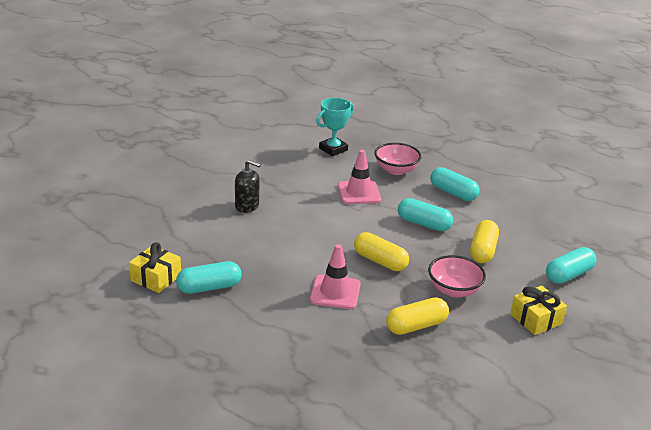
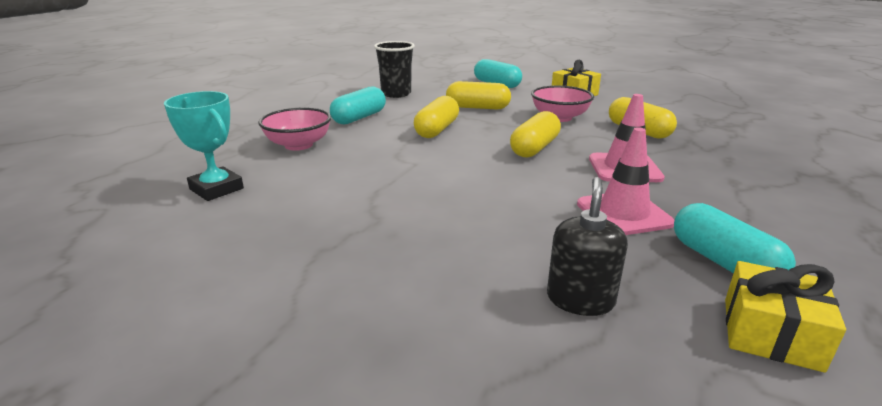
camera: 95 degrees left, 5 degrees down
black soap dispenser [235,160,261,213] -> black soap dispenser moved to [547,177,628,316]
pink traffic cone [338,150,381,204] -> pink traffic cone moved to [577,127,674,235]
turquoise capsule [398,198,453,231] -> yellow capsule [414,96,459,138]
none -> black cup [374,41,415,98]

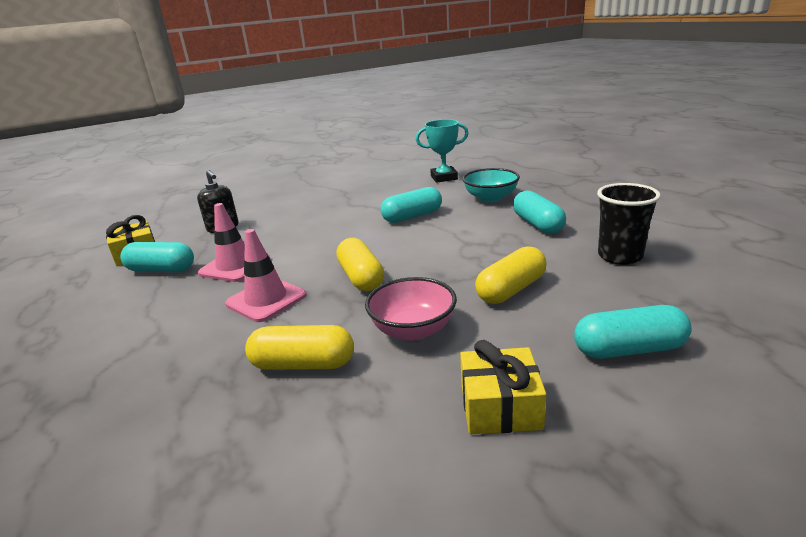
camera: 130 degrees right, 0 degrees up
pink bowl [258,107,331,151] -> turquoise bowl [462,168,520,203]
yellow capsule [414,96,459,138] -> none
none -> turquoise capsule [381,187,442,223]

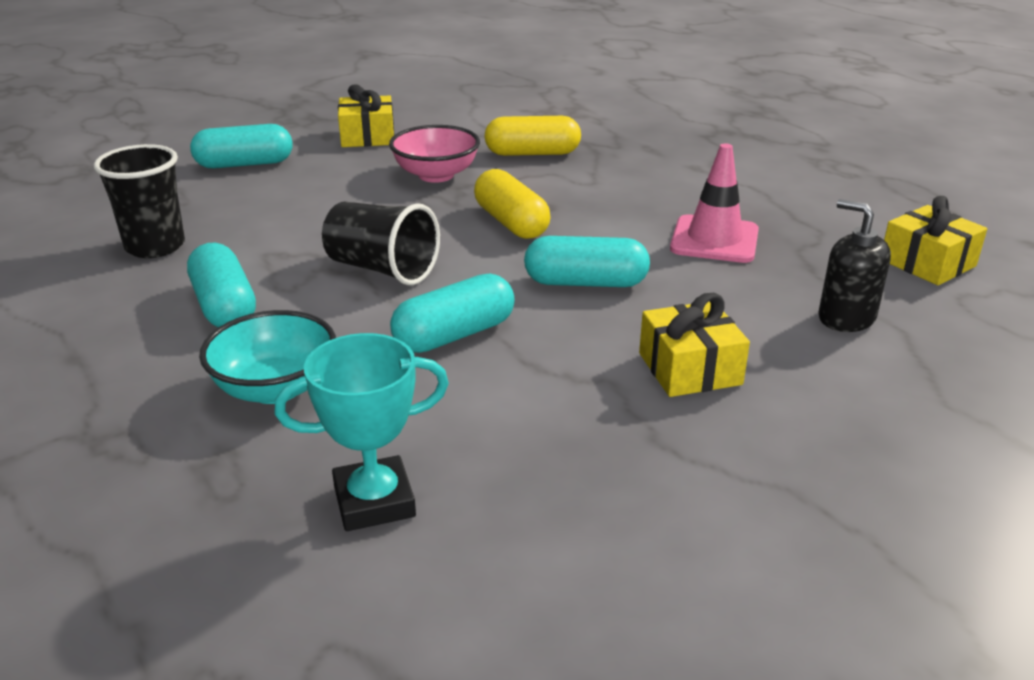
camera: 170 degrees right, 5 degrees up
turquoise capsule [120,242,194,272] -> turquoise capsule moved to [524,236,650,287]
pink traffic cone [225,229,307,322] -> none
yellow capsule [475,246,547,304] -> none
none -> black cup [322,202,440,285]
none -> yellow gift [639,293,750,397]

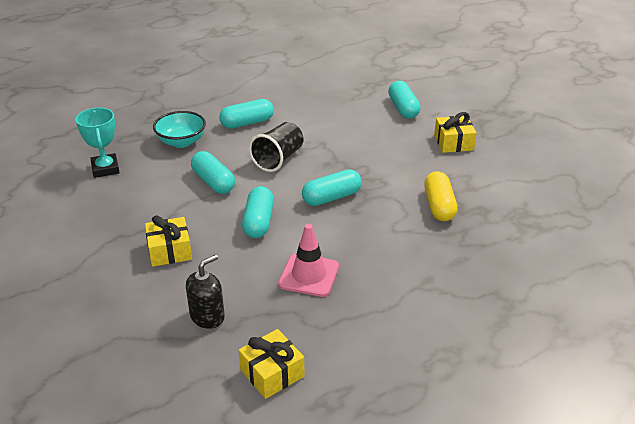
camera: 90 degrees right, 5 degrees up
black cup [93,144,185,258] -> none
pink bowl [389,125,480,183] -> none
yellow capsule [474,169,551,239] -> turquoise capsule [302,169,362,206]

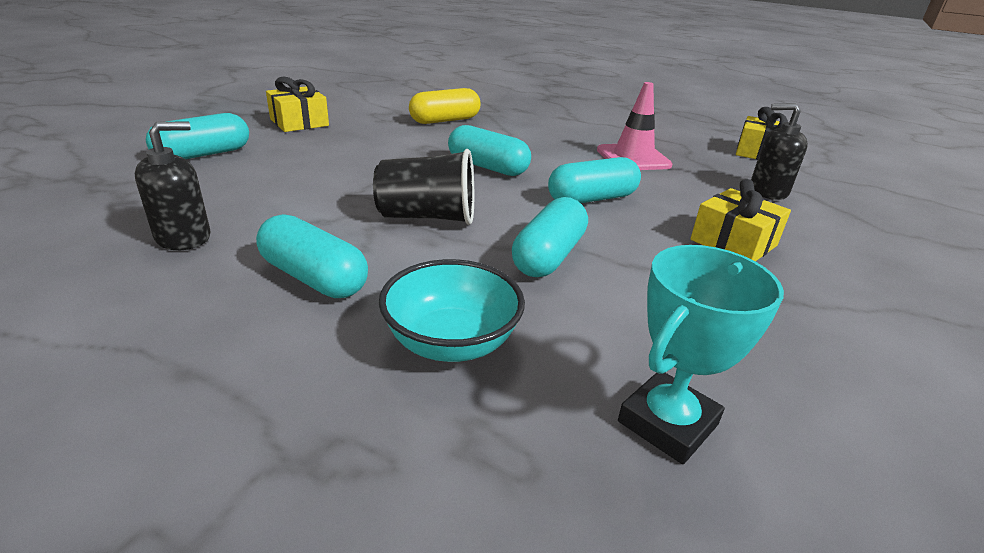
camera: 120 degrees left, 5 degrees down
none -> black soap dispenser [135,122,211,250]

